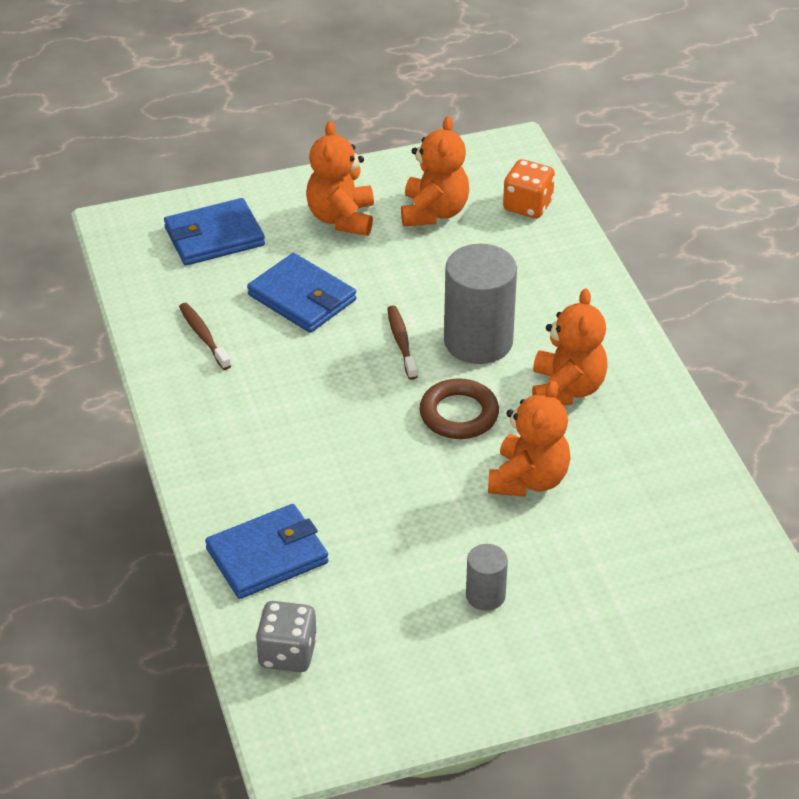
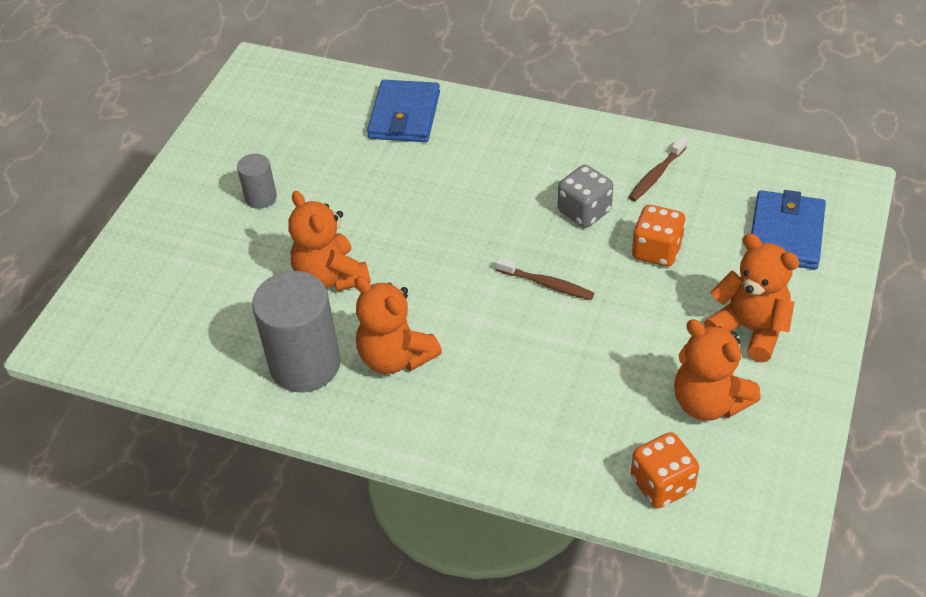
camera: 130 degrees right, 5 degrees up
brown toothbrush [179,303,231,370] -> brown toothbrush turned 120 degrees clockwise [629,137,688,201]
blue wallet [247,253,356,333] -> orange dice [632,205,686,267]
grey dice [256,601,317,672] -> grey dice moved to [558,165,613,228]
brown ring [419,378,499,439] -> none
grey cylinder [444,244,517,364] -> grey cylinder moved to [252,271,341,392]

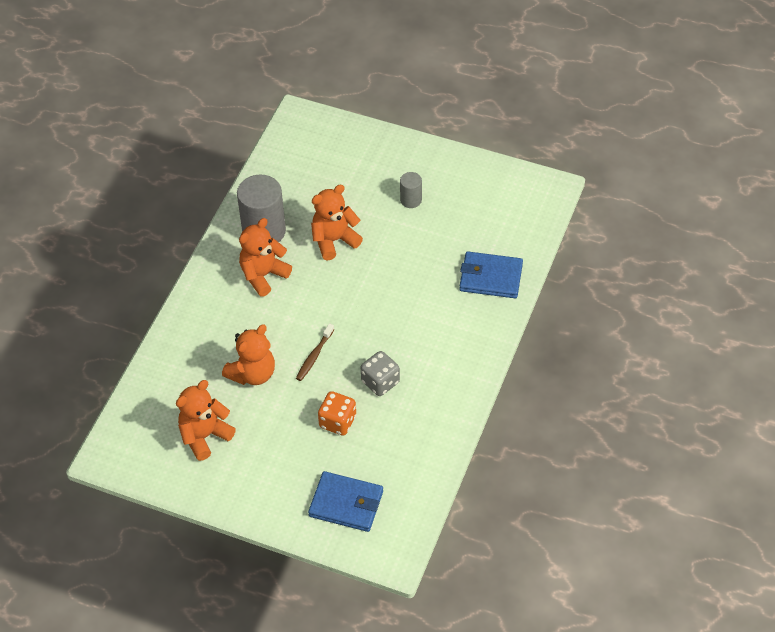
camera: 90 degrees right, 5 degrees up
brown toothbrush [629,137,688,201] -> none
orange dice [631,432,699,508] -> none
orange teddy bear [704,234,800,362] -> orange teddy bear moved to [222,324,275,385]

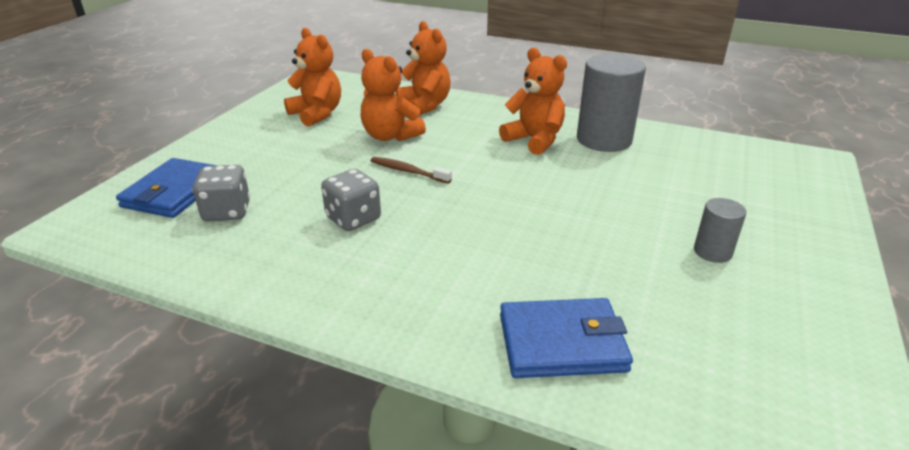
camera: 90 degrees right, 20 degrees down
orange teddy bear [311,185,363,261] -> orange teddy bear moved to [396,21,451,115]
orange dice [318,391,356,436] -> none
blue wallet [459,251,523,298] -> blue wallet turned 75 degrees clockwise [500,298,633,378]
none -> grey dice [192,165,250,222]

